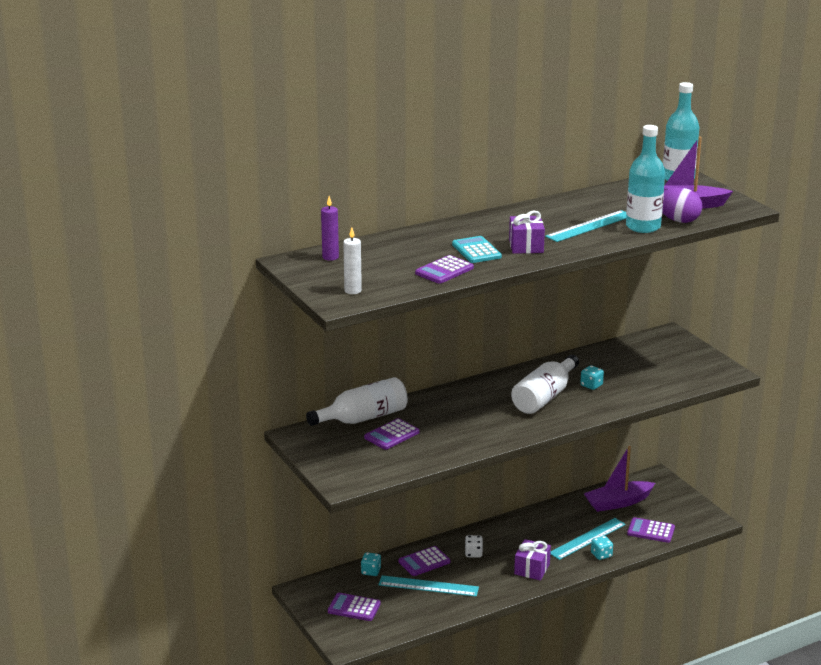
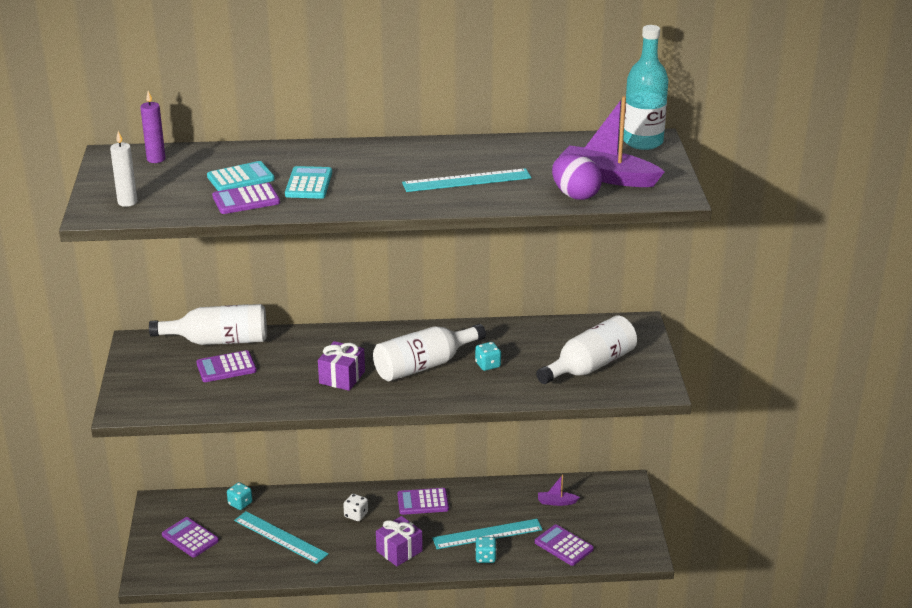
camera: 25 degrees right, 5 degrees up
purple calculator [399,546,450,576] -> purple calculator moved to [398,488,449,515]
purple gift [509,211,545,254] -> purple gift moved to [318,341,365,391]
purple boat [584,446,655,512] -> purple boat [538,475,580,506], size x0.47
turquoise bottle [626,125,665,233] -> none
none -> turquoise calculator [207,161,275,191]
none -> white bottle [536,316,637,384]

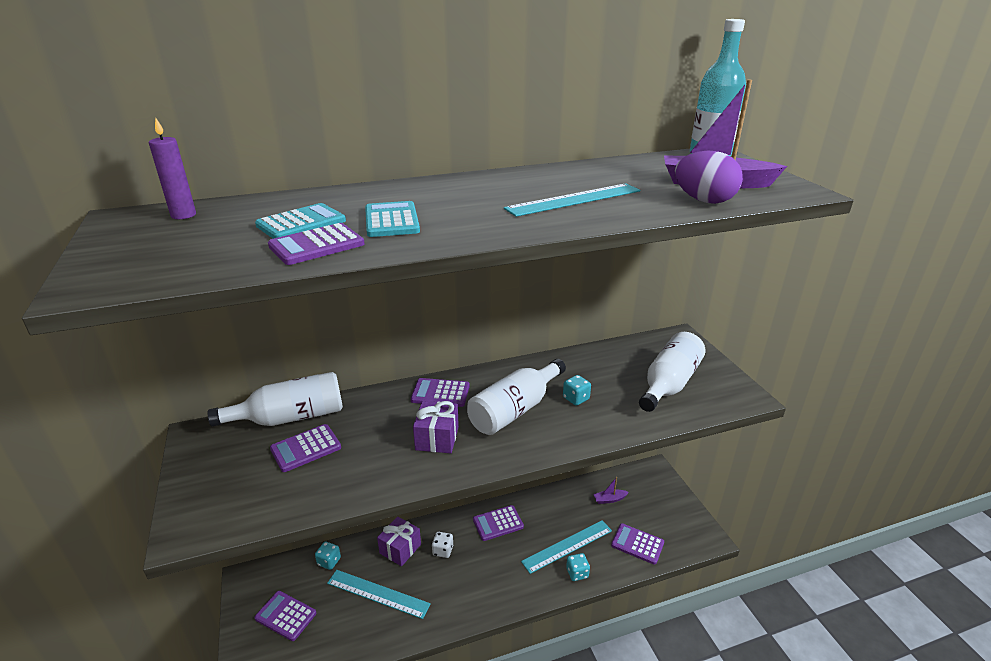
camera: 15 degrees left, 0 degrees up
white candle [110,131,137,207] -> none
purple gift [376,516,423,566] -> purple gift moved to [377,517,421,566]
none -> purple calculator [411,378,470,407]

